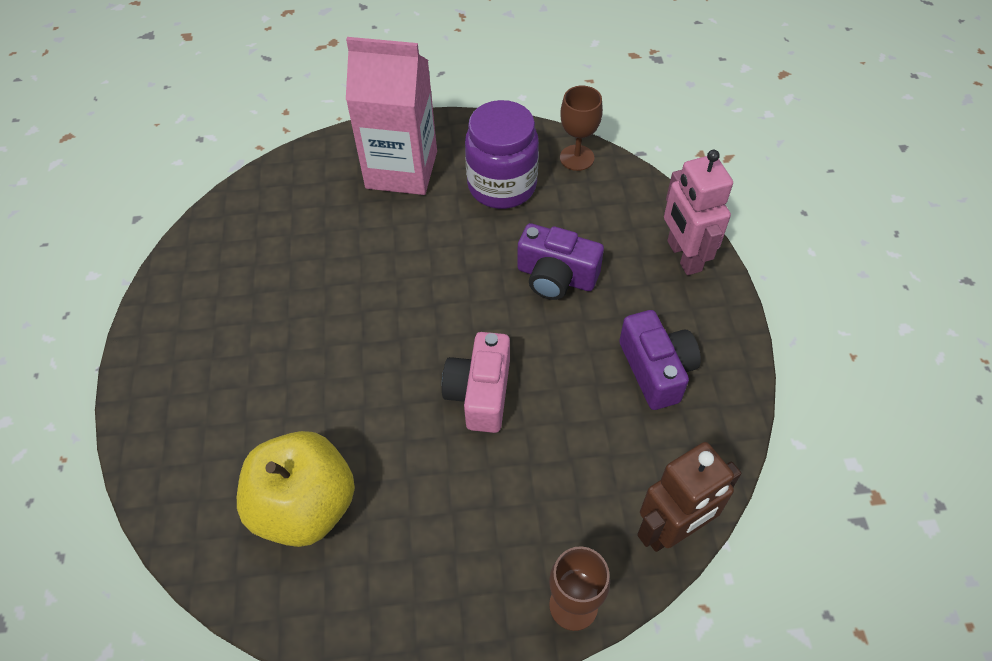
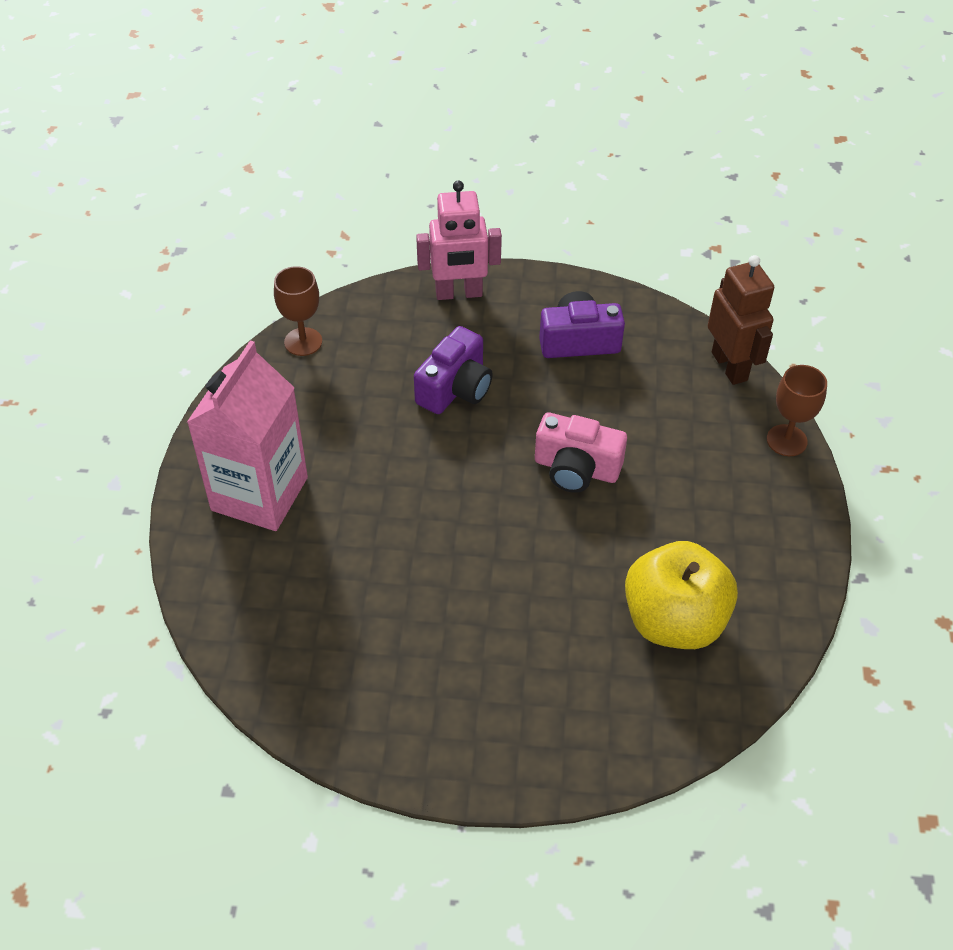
camera: 80 degrees left, 5 degrees down
purple jar [465,100,539,209] -> none

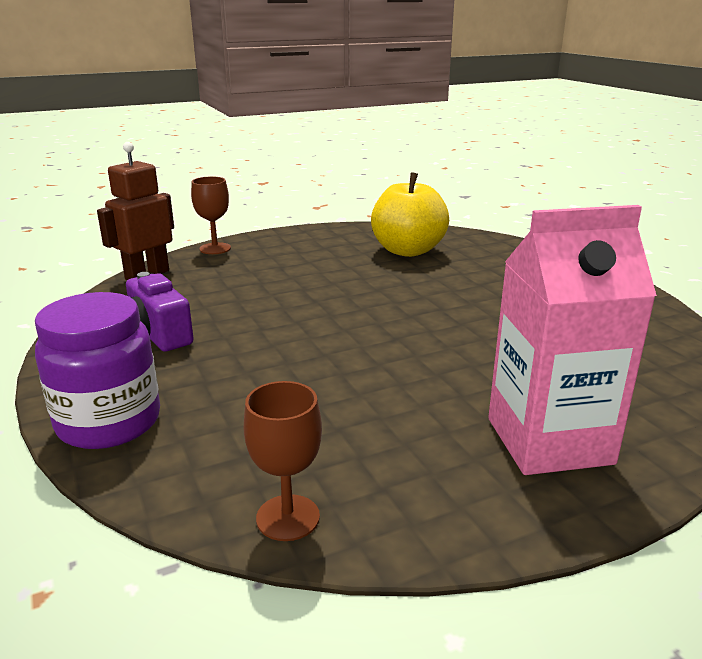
camera: 120 degrees left, 25 degrees down
purple camera [414,326,493,414] -> none
pink robot [416,181,502,300] -> purple jar [35,292,160,449]
pink camera [535,412,627,493] -> none

